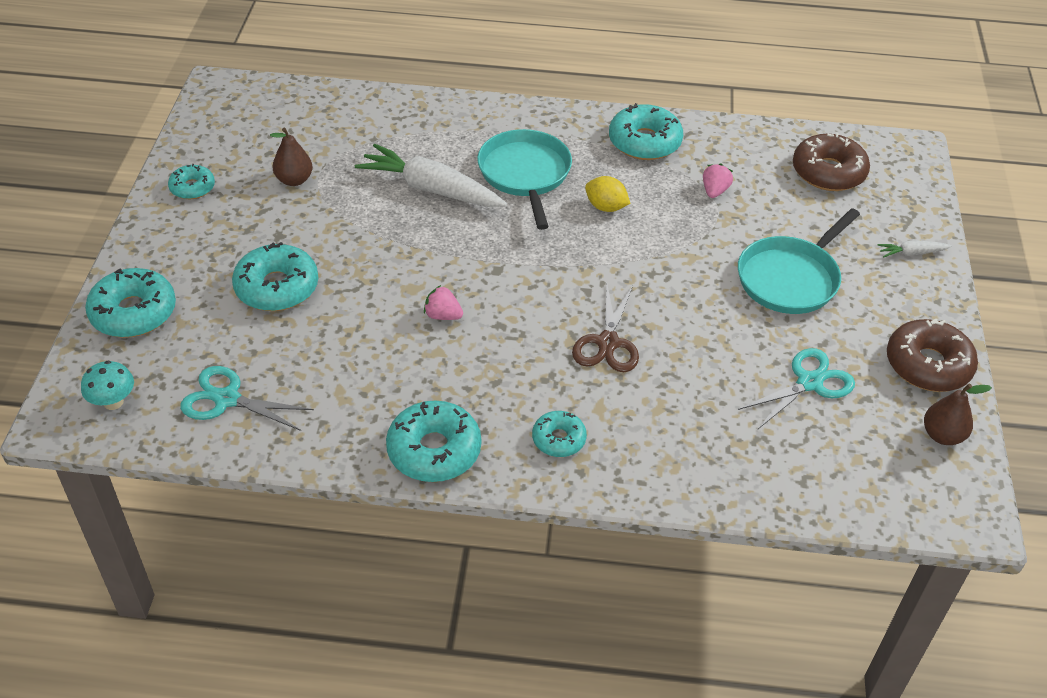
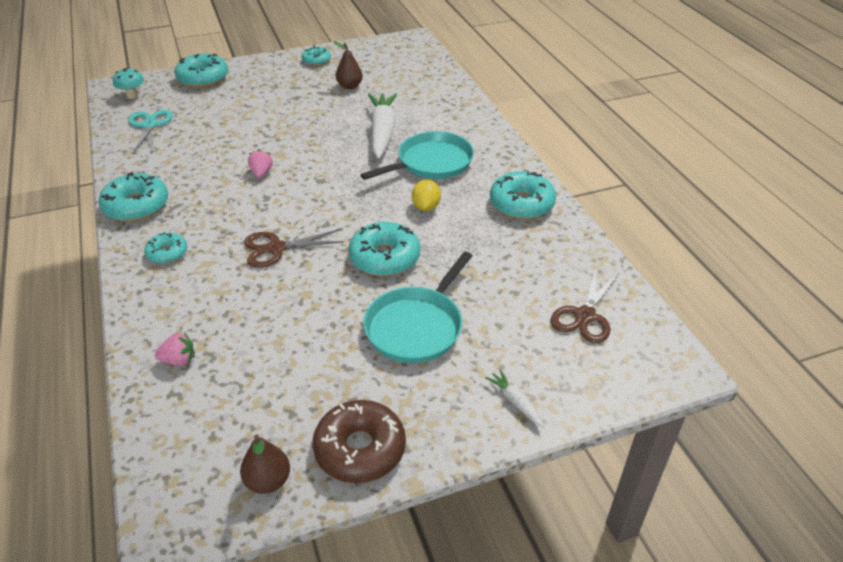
camera: 65 degrees right, 5 degrees down
turquoise donut [232,242,318,311] -> turquoise donut moved to [349,222,420,276]
pink strawberry [703,163,733,198] -> pink strawberry moved to [155,332,195,366]
turquoise pan [738,208,860,314] -> turquoise pan turned 75 degrees counterclockwise [363,251,472,363]
turquoise scissors [738,348,855,429] -> none
brown donut [793,133,870,191] -> brown scissors [551,269,619,343]

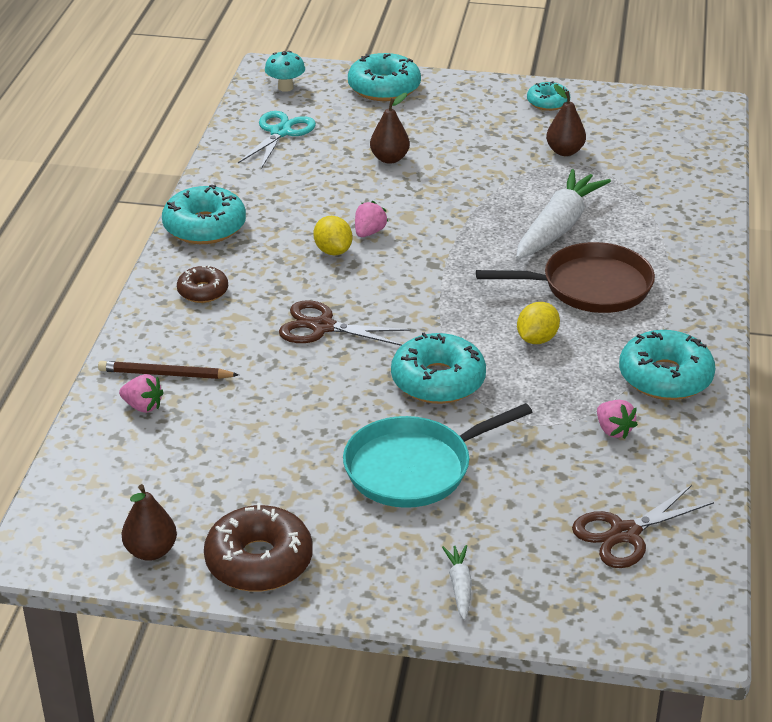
camera: 30 degrees right, 5 degrees down
turquoise donut [144,232,187,264] -> brown donut [177,265,228,303]
turquoise pan [360,131,474,180] -> brown pan [476,242,655,313]
none -> brown pencil [98,361,239,379]
none -> yellow lemon [313,216,352,256]
none -> brown pear [370,93,410,164]
none -> pink strawberry [597,400,638,439]

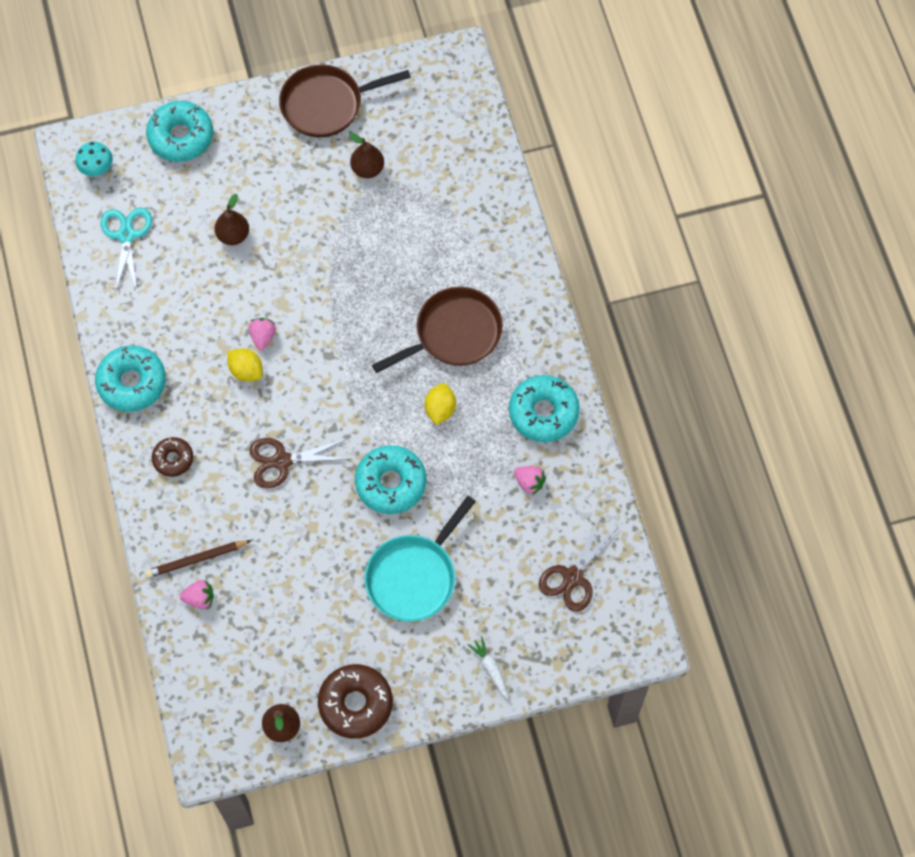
camera: 25 degrees left, 30 degrees up
white carrot [516,169,611,259] -> none
turquoise donut [527,81,570,111] -> brown pan [279,65,411,137]

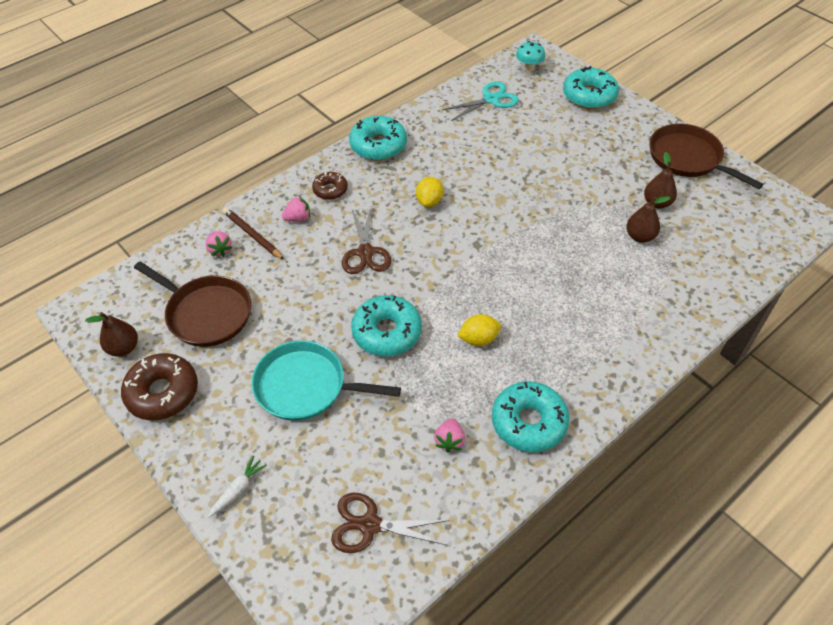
camera: 65 degrees right, 15 degrees down
brown pear [215,194,249,245] -> brown pear moved to [626,196,671,243]
pink strawberry [248,318,276,350] -> pink strawberry moved to [282,196,310,221]
brown scissors [249,438,348,489] -> brown scissors turned 150 degrees counterclockwise [342,208,391,274]
brown pan [372,287,503,373] -> brown pan moved to [134,262,251,347]

